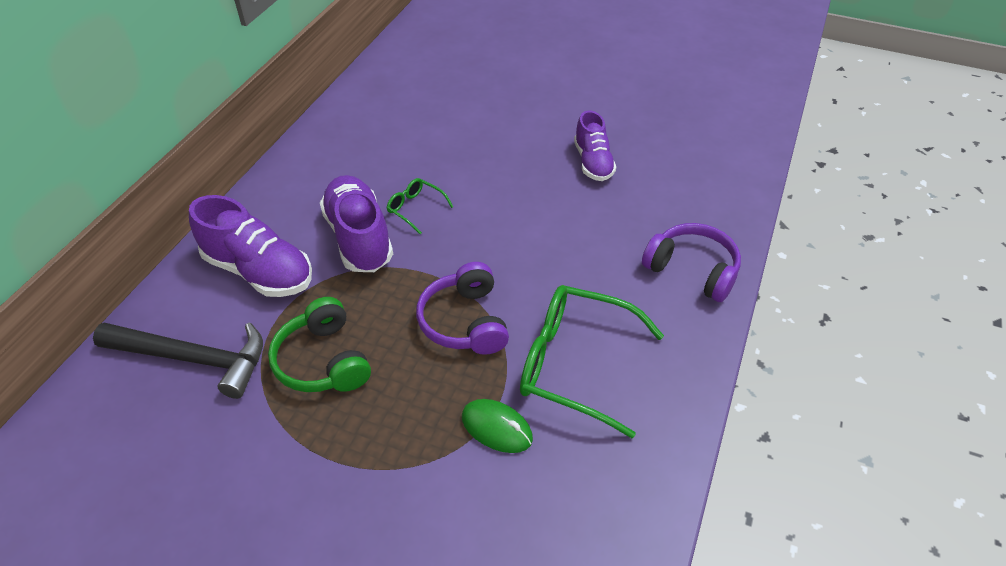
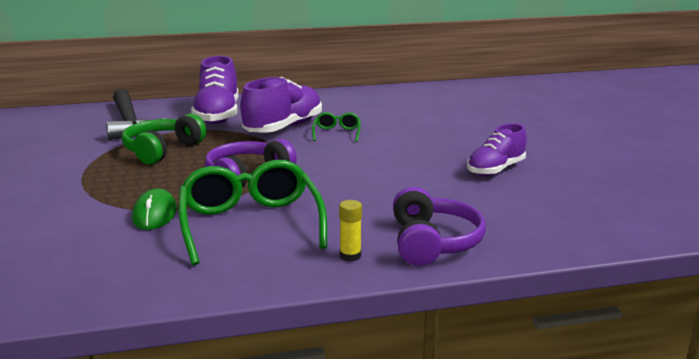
camera: 55 degrees right, 25 degrees down
none -> yellow glue stick [339,200,362,262]

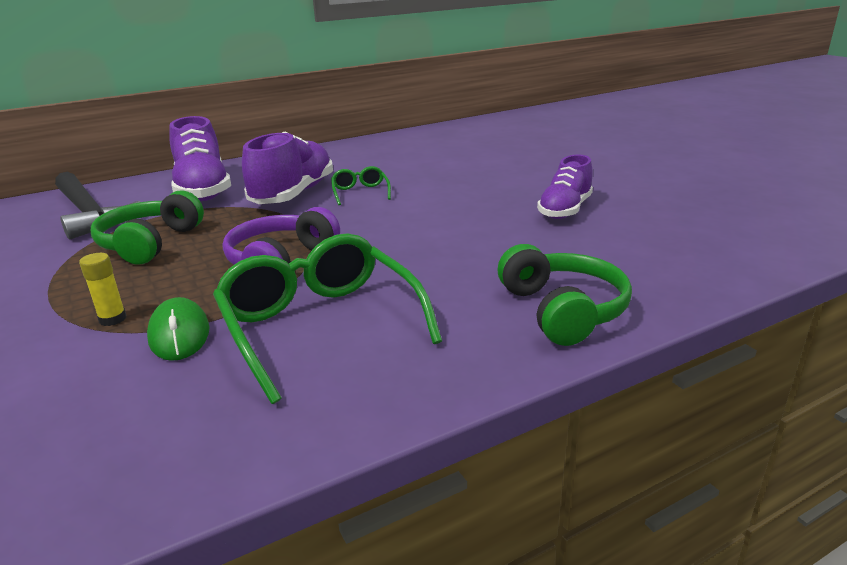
camera: 15 degrees left, 5 degrees up
yellow glue stick [339,200,362,262] -> yellow glue stick moved to [79,253,127,326]
purple headphones [393,187,486,266] -> green headphones [498,244,632,346]

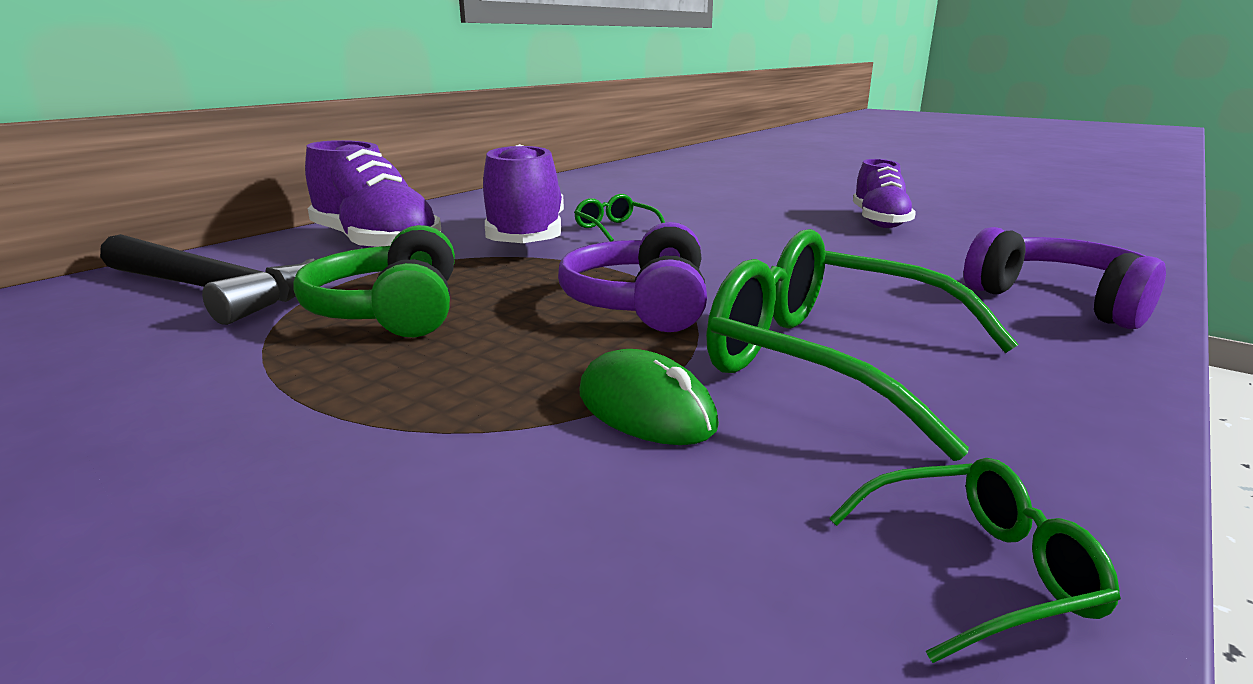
camera: 25 degrees left, 5 degrees down
yellow glue stick [79,253,127,326] -> none
green headphones [498,244,632,346] -> purple headphones [964,227,1166,329]
none -> green glasses [829,458,1121,663]

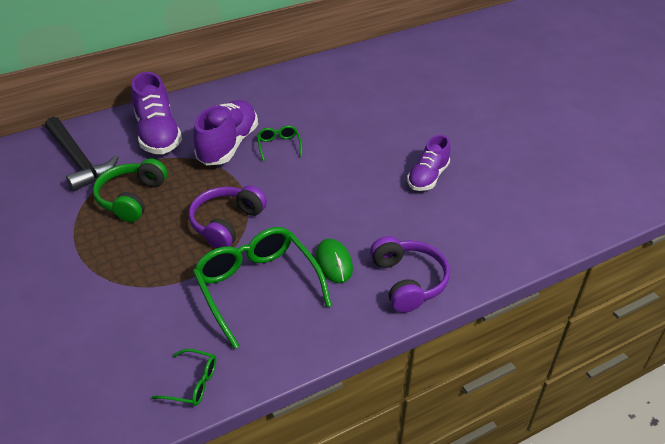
camera: 25 degrees right, 20 degrees up
green mouse [580,349,719,445] -> green mouse moved to [316,239,353,283]

